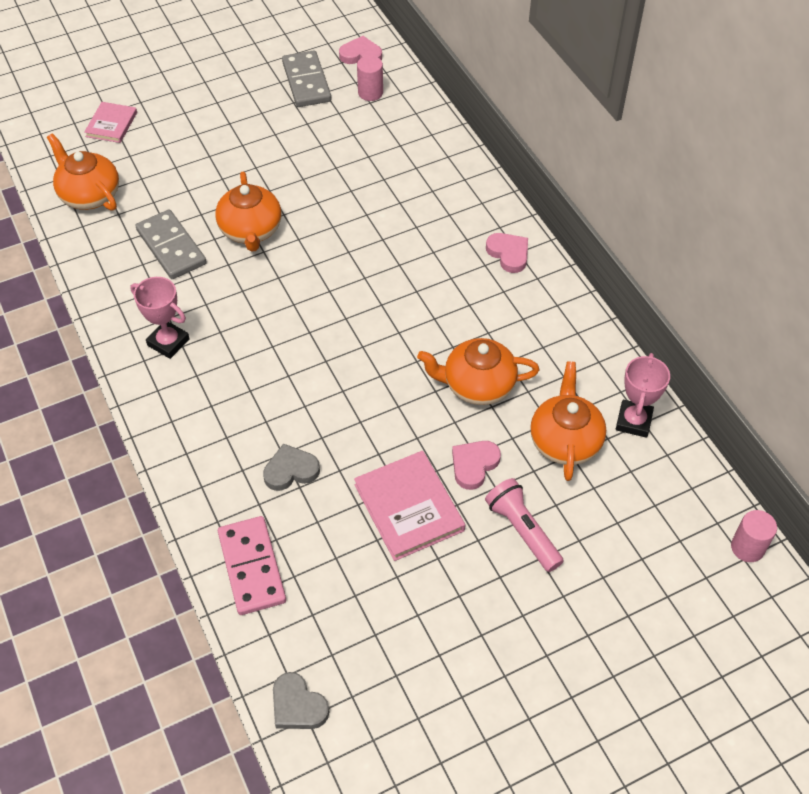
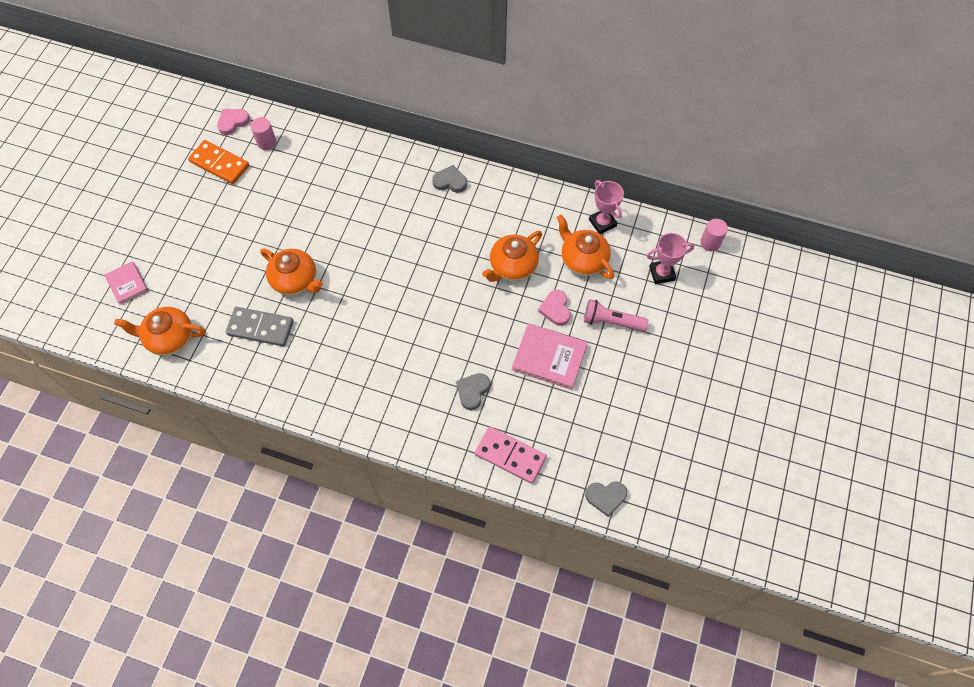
camera: 45 degrees left, 10 degrees up
pink trophy [130,277,190,359] -> pink trophy moved to [647,233,694,284]
grey domino [282,50,331,107] -> orange domino [188,140,249,184]
pink heart [486,233,528,273] -> grey heart [432,165,467,193]

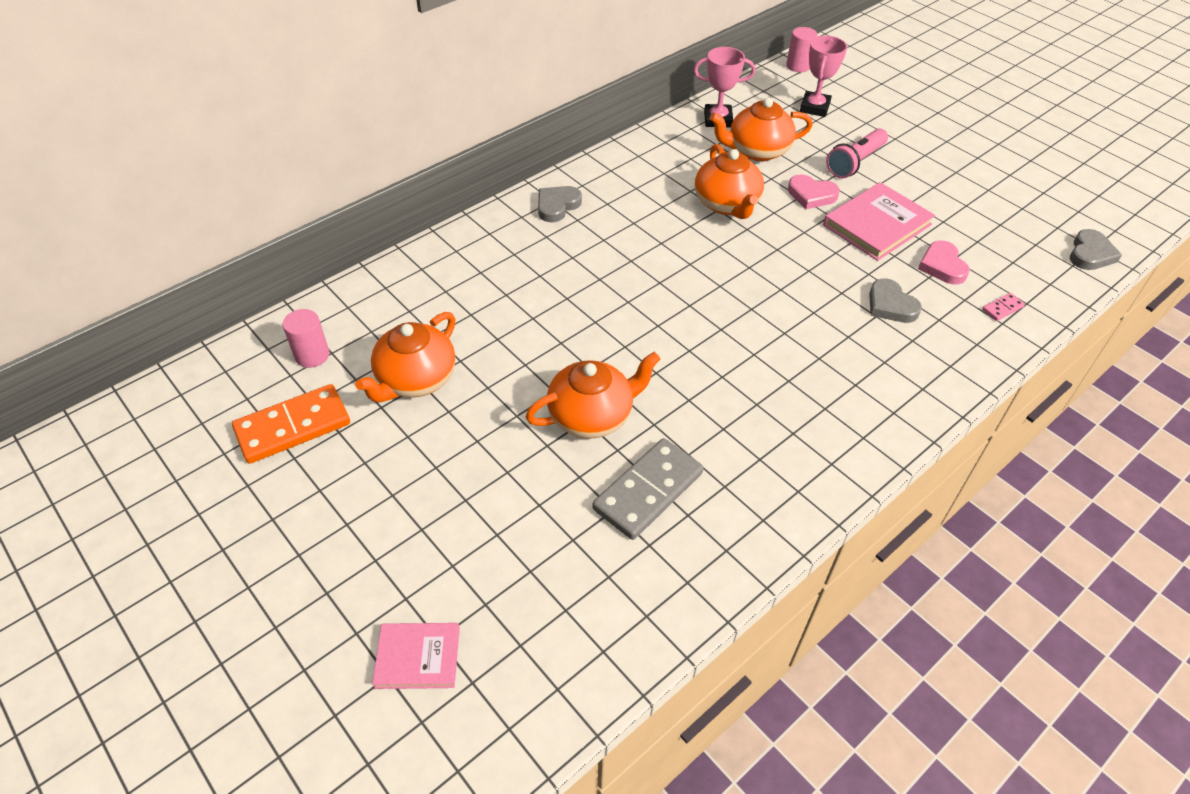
camera: 60 degrees left, 15 degrees down
orange teapot [114,307,206,356] -> orange teapot moved to [355,312,456,403]
pink heart [217,109,250,135] -> pink heart moved to [918,241,970,285]
pink domino [475,427,547,484] -> pink domino [982,293,1025,321], size x0.43

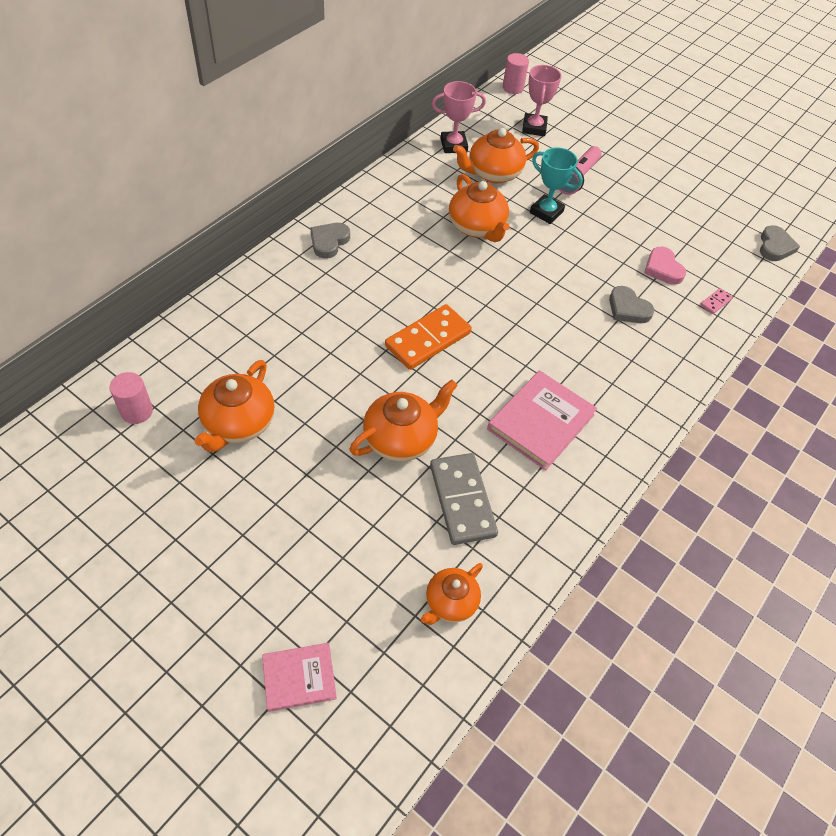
camera: 15 degrees left, 5 degrees up
orange domino [232,384,350,464] -> orange domino moved to [385,304,472,370]
grey domino [592,438,704,540] -> grey domino turned 45 degrees counterclockwise [430,453,498,545]
pink heart [788,174,840,209] -> turquoise trophy [530,147,583,224]
pink book [823,182,935,261] -> pink book moved to [487,370,597,470]
none -> orange teapot [421,563,483,625]

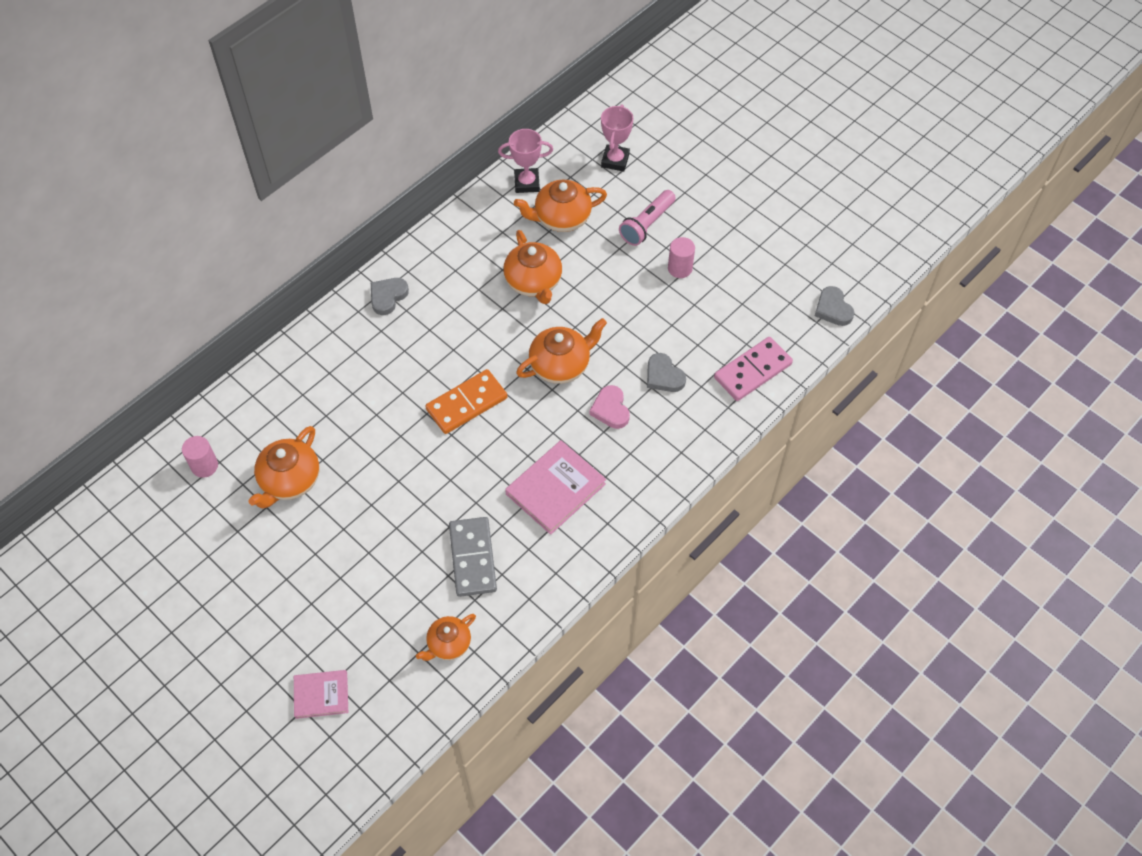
camera: 10 degrees right, 5 degrees up
orange teapot [350,379,458,461] -> orange teapot moved to [516,318,607,384]
pink cylinder [503,53,529,94] -> pink cylinder moved to [668,237,695,278]
turquoise trophy [530,147,583,224] -> none
pink heart [644,247,686,285] -> pink heart moved to [589,385,630,429]
pink domino [700,288,733,314] -> pink domino [714,337,793,401], size x2.32
grey heart [760,225,800,261] -> grey heart turned 135 degrees clockwise [815,286,854,326]

